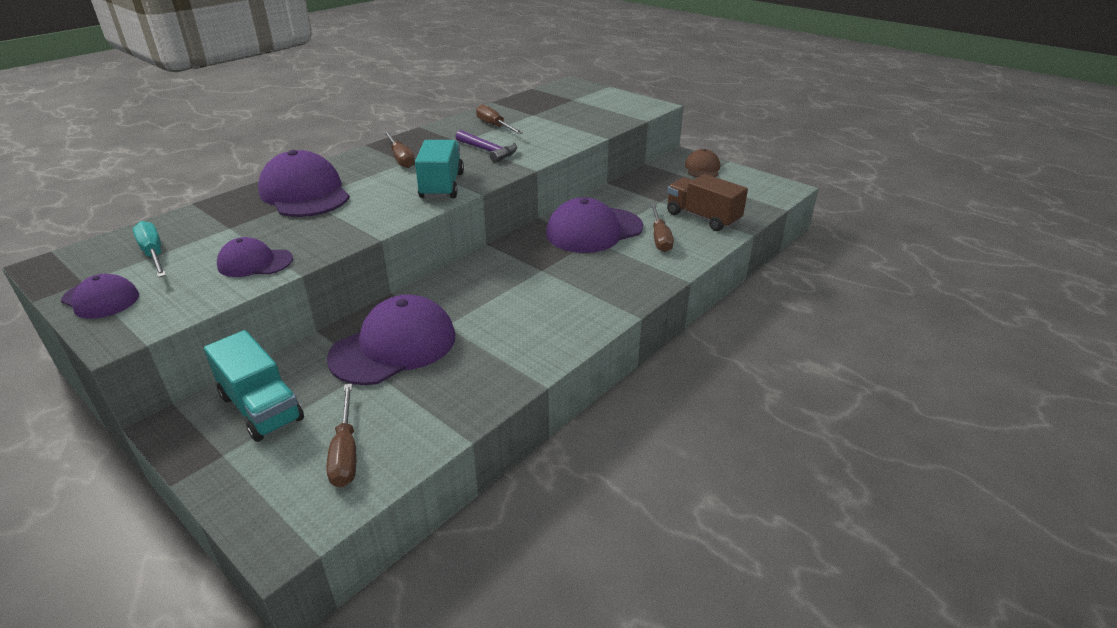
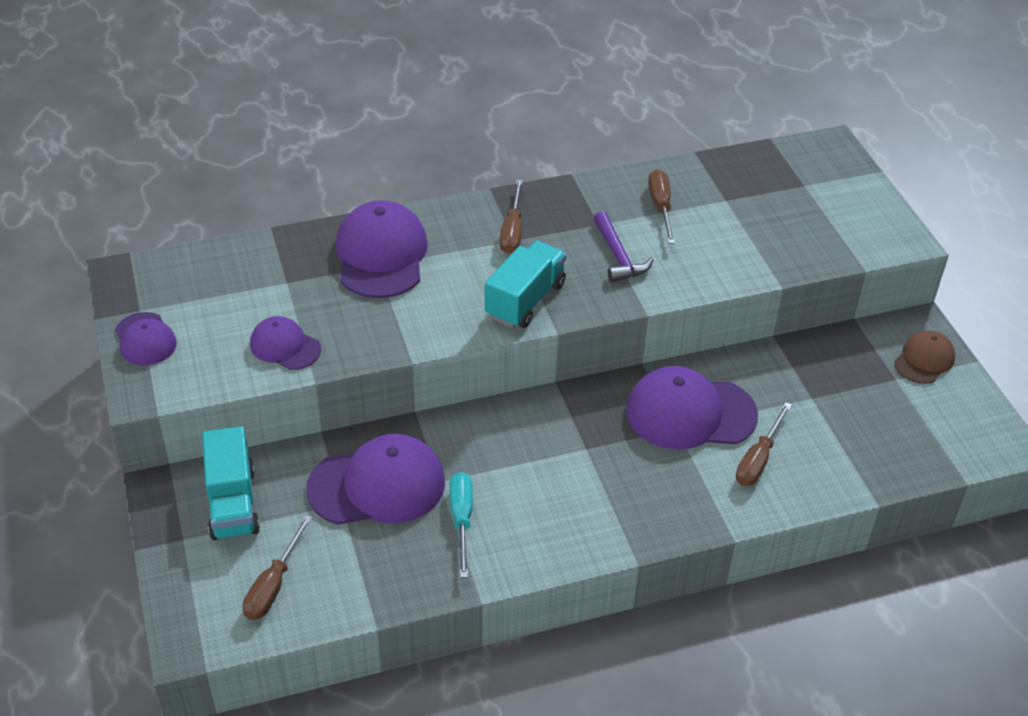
camera: 30 degrees right, 10 degrees up
turquoise screwdriver [133,221,166,278] -> turquoise screwdriver moved to [450,472,473,578]
brown truck [667,174,748,231] -> none

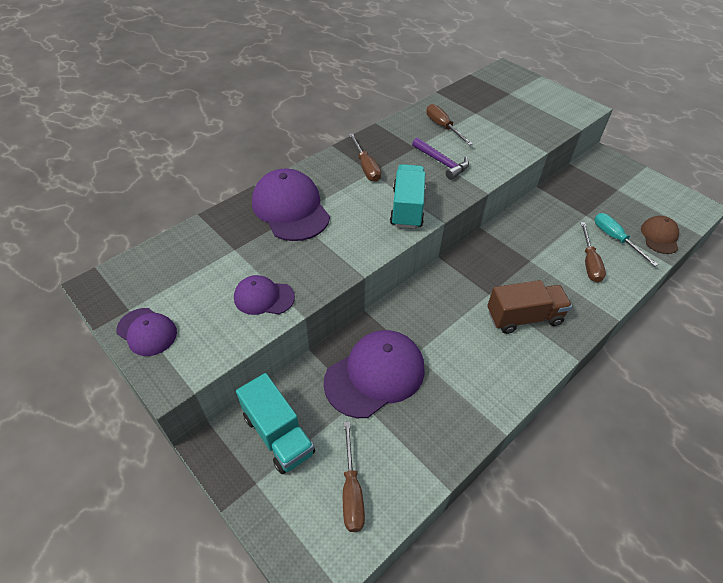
camera: 25 degrees left, 5 degrees up
turquoise screwdriver [450,472,473,578] -> turquoise screwdriver moved to [595,213,658,266]
purple cap [626,366,758,449] -> none
brown cap [894,330,955,384] -> brown cap moved to [641,216,679,254]
none -> brown truck [487,280,572,334]

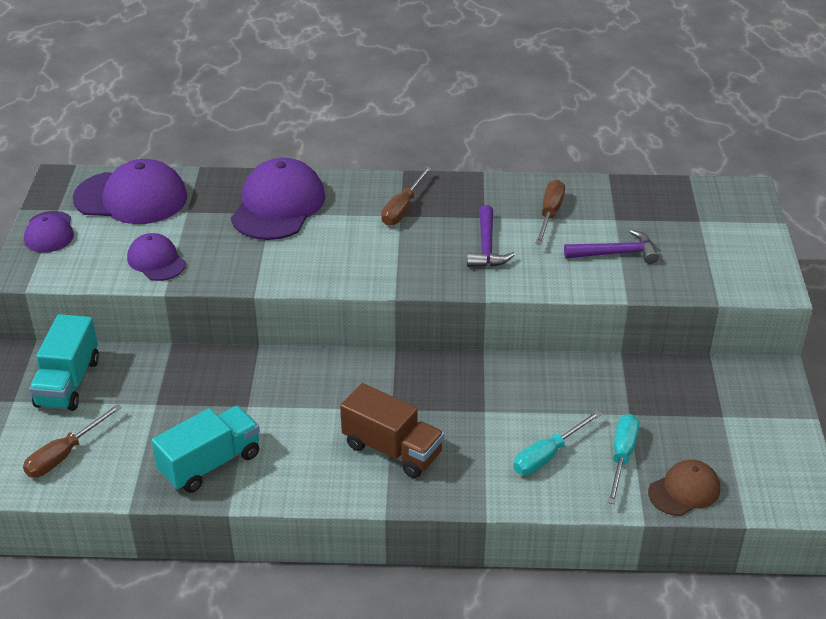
camera: 45 degrees right, 10 degrees down
purple cap [323,330,425,418] -> purple cap moved to [73,159,187,224]
turquoise truck [390,164,426,229] -> turquoise truck moved to [152,406,260,493]
brown screwdriver [581,222,606,283] -> turquoise screwdriver [513,410,602,475]
none -> purple hammer [564,230,659,264]

